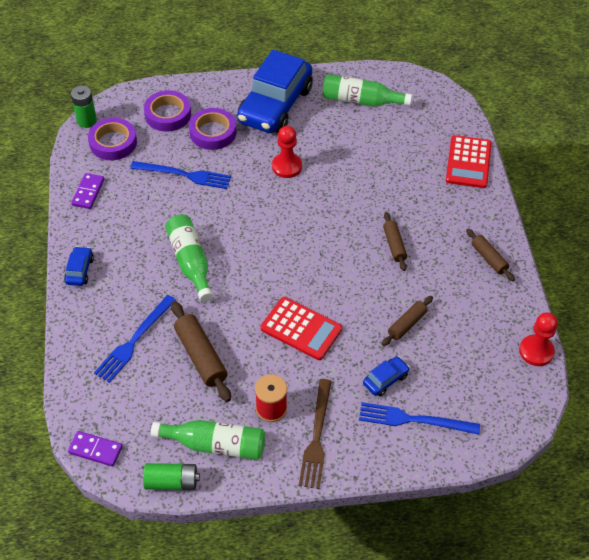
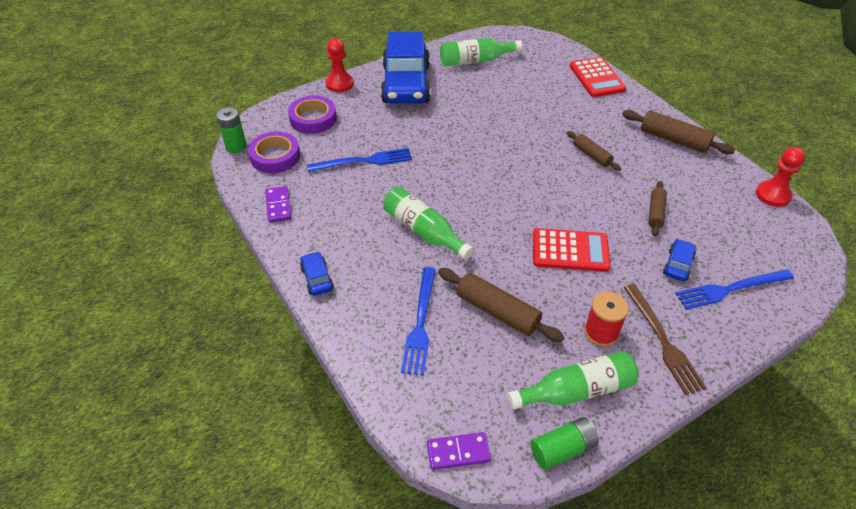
camera: 25 degrees left, 5 degrees down
purple tape [189,108,236,150] -> none
red pawn [272,126,302,178] -> red pawn moved to [326,38,354,92]
brown rolling pin [466,229,515,281] -> brown rolling pin [622,110,735,154], size x1.61

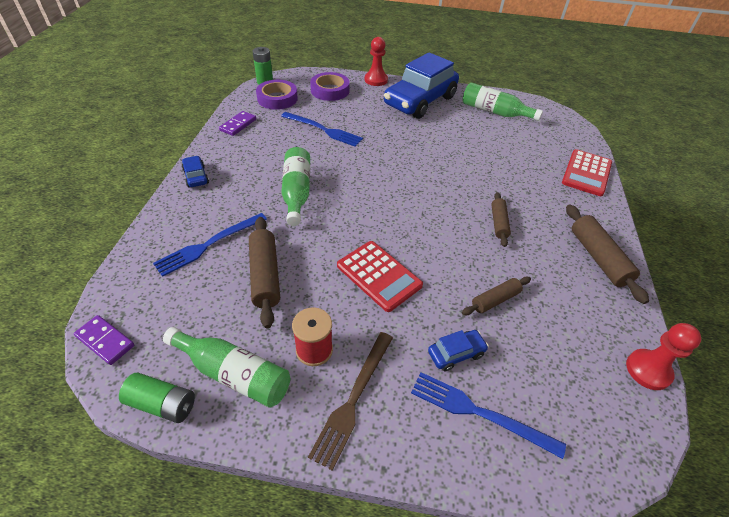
camera: 40 degrees right, 0 degrees up
blue car [300,251,334,296] -> blue car turned 45 degrees counterclockwise [182,156,209,188]

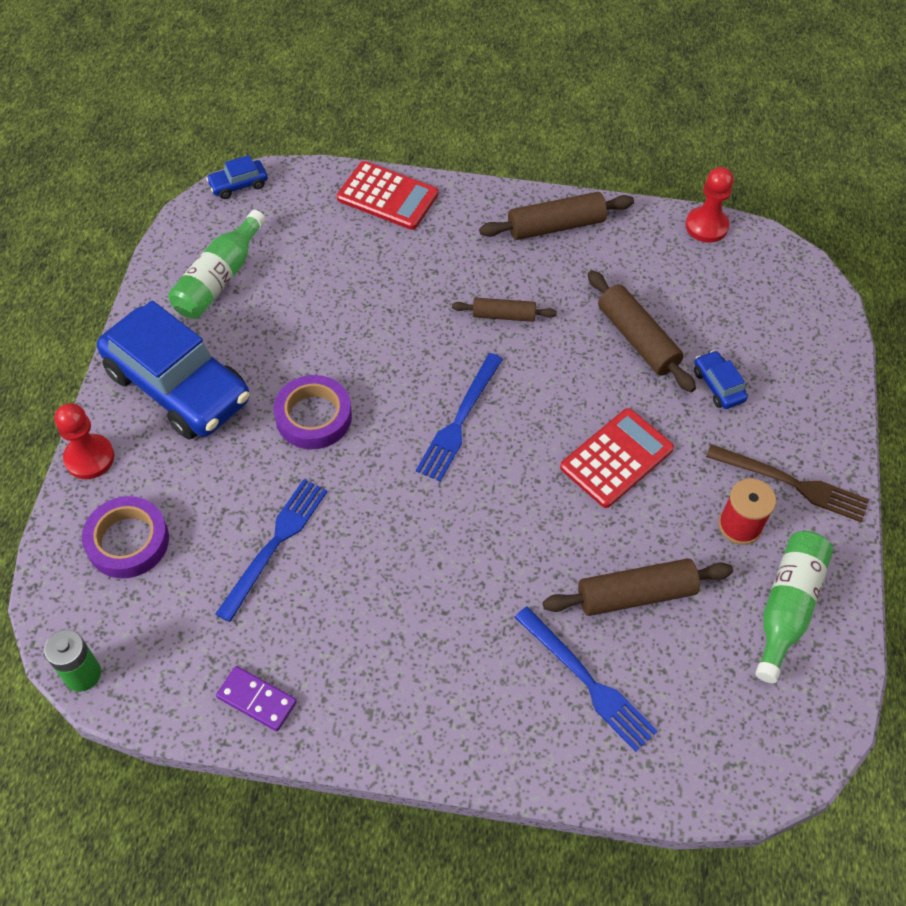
camera: 90 degrees left, 10 degrees up
purple domino [74,315,134,365] -> none
green battery [119,373,195,423] -> none
blue car [182,156,209,188] -> blue car moved to [206,155,268,199]
purple tape [256,80,298,110] -> purple tape moved to [274,375,352,449]
green bottle [281,147,310,226] -> none
blue fork [411,372,566,459] -> blue fork moved to [416,353,503,482]
brown rolling pin [462,277,531,315] -> brown rolling pin [587,270,696,392], size x1.61

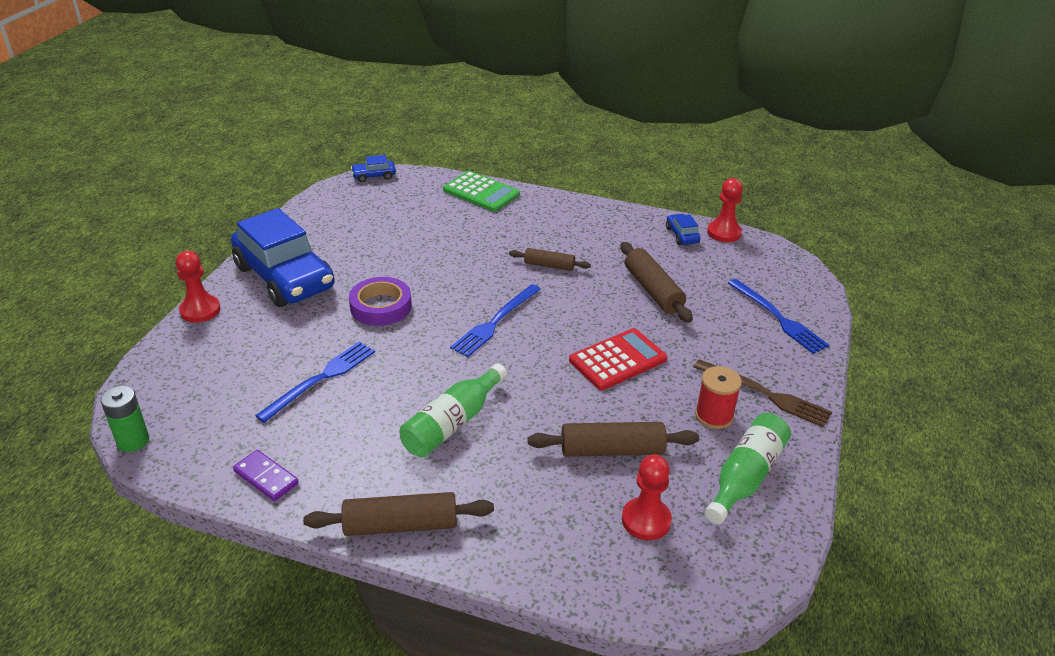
camera: 10 degrees right, 20 degrees down
purple tape [82,496,169,578] -> none
green bottle [168,210,266,319] -> green bottle moved to [400,364,507,457]
red calculator [337,161,438,230] -> green calculator [443,171,520,212]
brown rolling pin [479,192,634,240] -> brown rolling pin moved to [303,492,494,536]
blue fork [514,606,658,752] -> blue fork moved to [728,279,830,354]
blue car [694,350,748,409] -> blue car moved to [666,214,700,245]
none -> red pawn [622,455,672,540]

